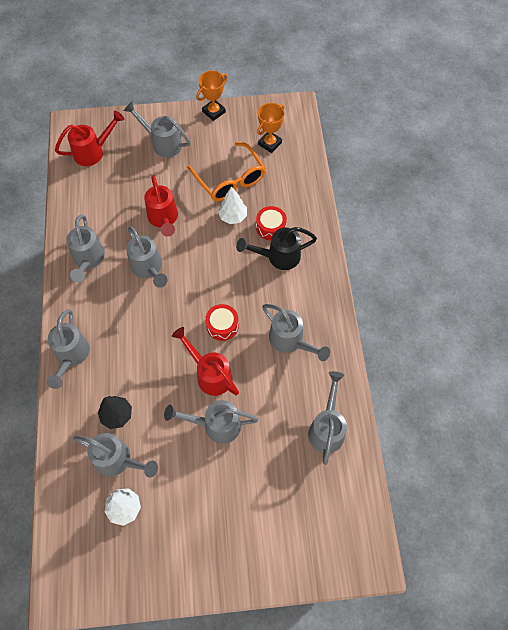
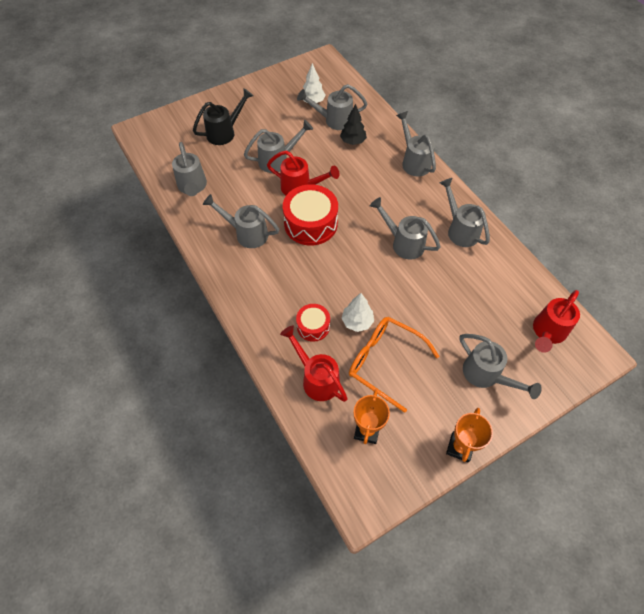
camera: 155 degrees right, 5 degrees down
grey watering can [124,102,190,157] -> grey watering can turned 45 degrees clockwise [459,334,542,399]
red watering can [144,175,178,237] -> red watering can moved to [280,326,348,402]
red drum [205,304,239,341] -> red drum [283,184,338,246], size x1.80
black watering can [236,227,317,270] -> black watering can moved to [193,88,253,145]

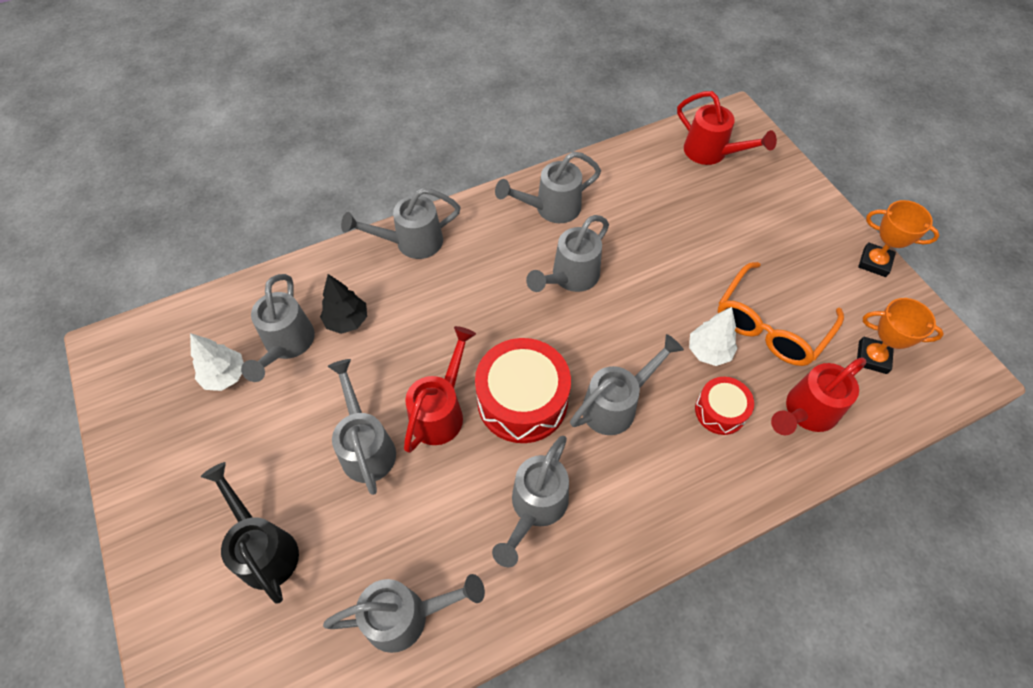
camera: 85 degrees left, 0 degrees up
grey watering can [459,334,542,399] -> grey watering can moved to [570,334,684,435]

